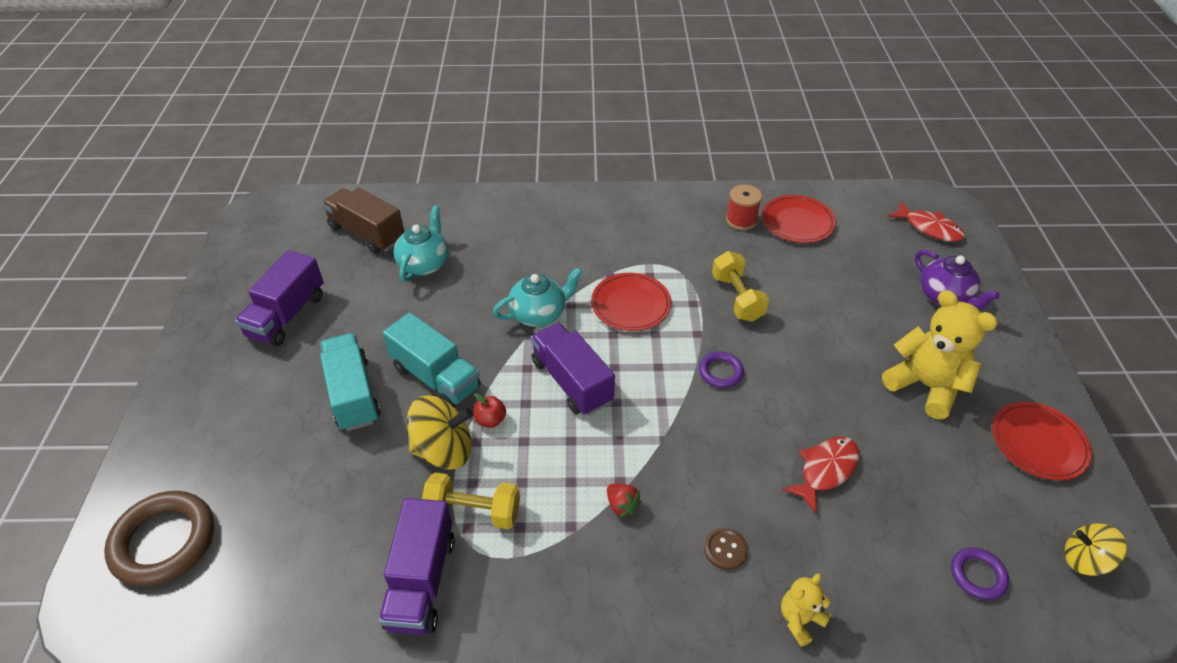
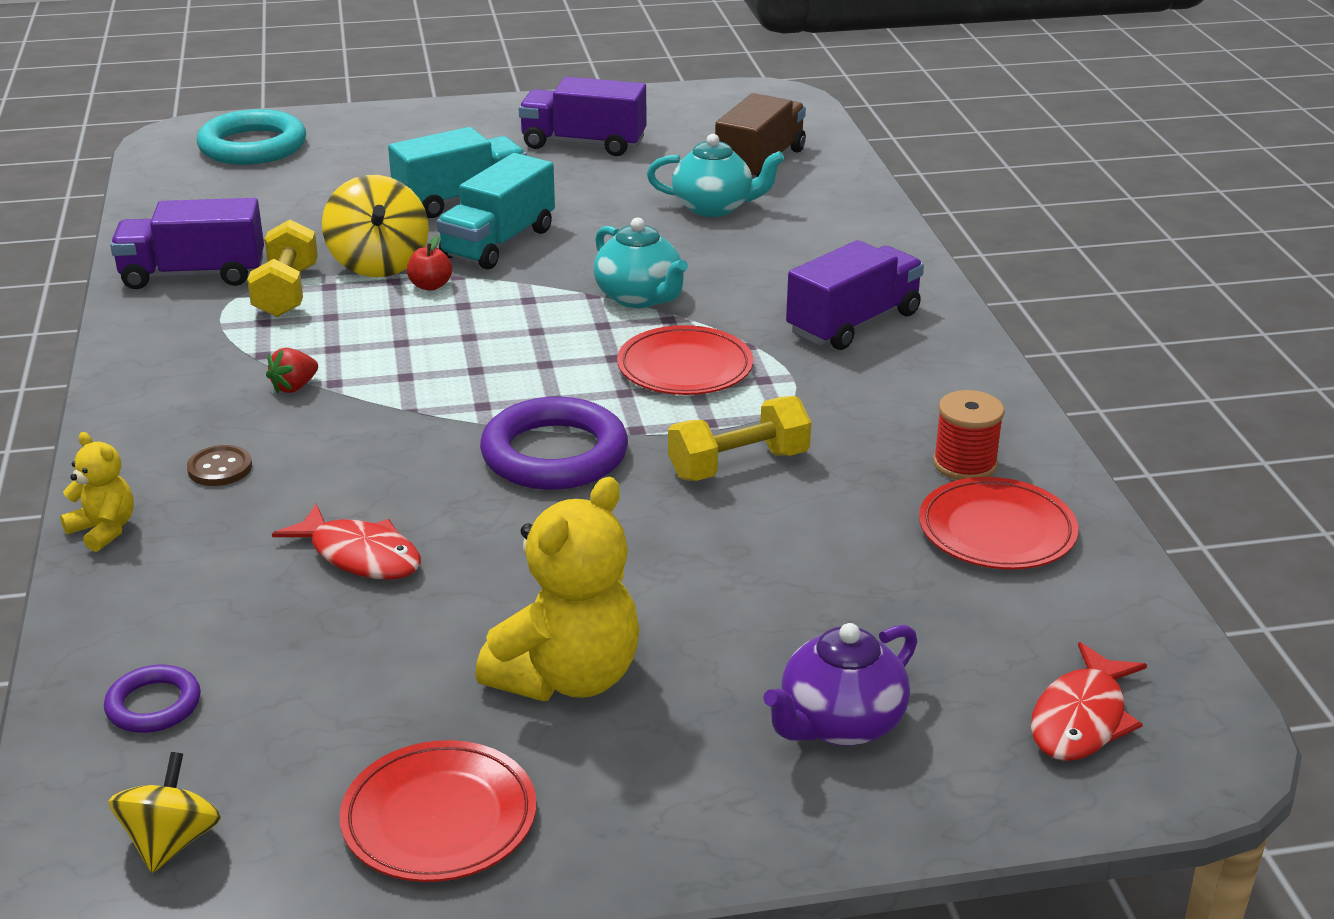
camera: 80 degrees right, 15 degrees down
brown ring [104,491,214,587] -> turquoise ring [197,109,306,165]
purple truck [531,323,615,416] -> purple truck moved to [786,240,924,350]
purple ring [699,351,744,388] -> purple ring [480,397,628,490], size x1.92

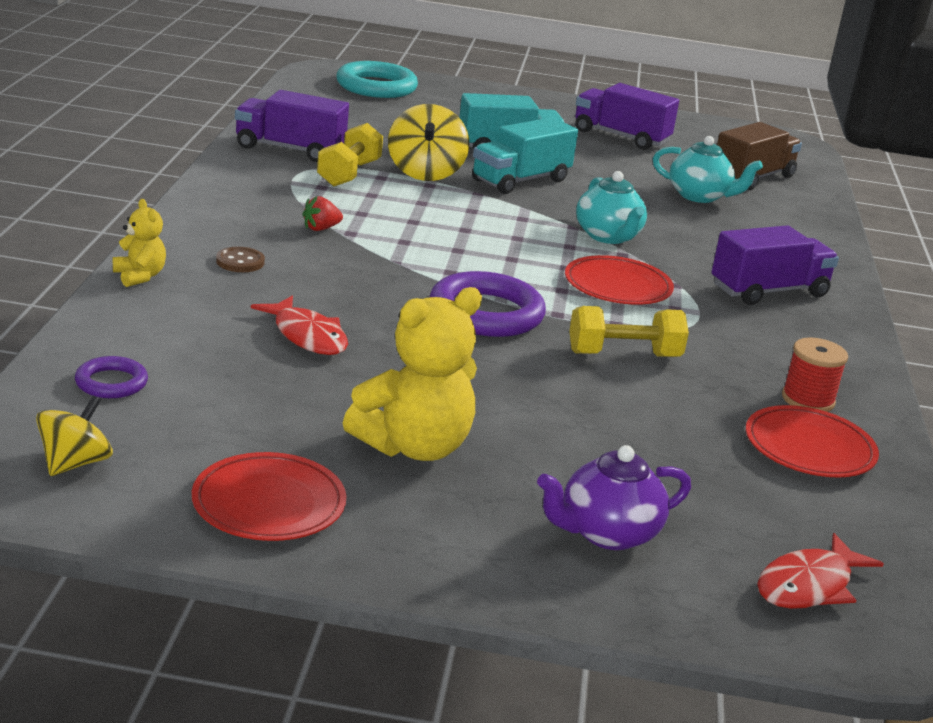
camera: 15 degrees right, 5 degrees down
red apple [407,236,452,291] -> none

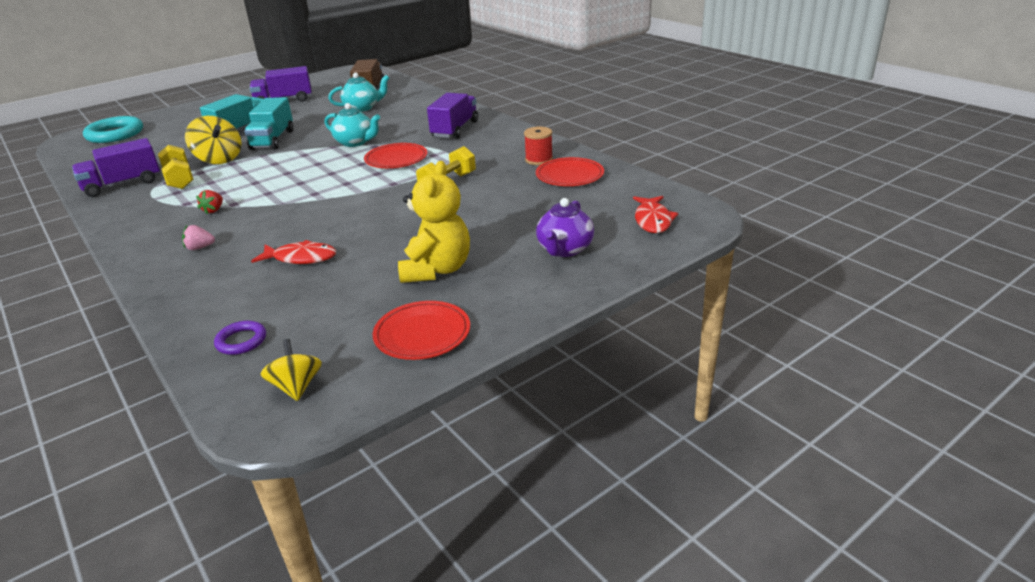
camera: 40 degrees left, 5 degrees up
yellow teddy bear [113,199,166,287] -> none
brown button [216,247,265,272] -> pink strawberry [182,225,215,250]
purple ring [429,271,546,337] -> none

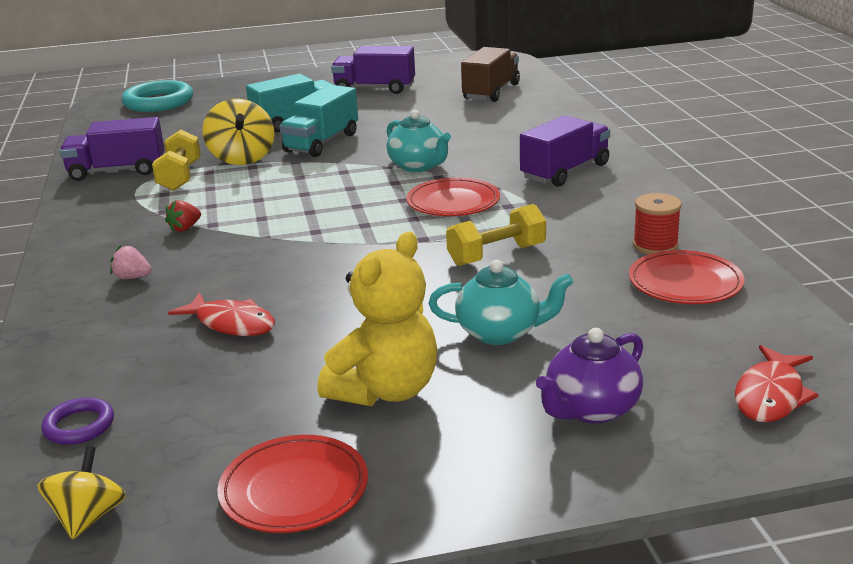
camera: 25 degrees right, 5 degrees down
turquoise teapot [328,72,390,112] -> turquoise teapot moved to [428,260,573,345]

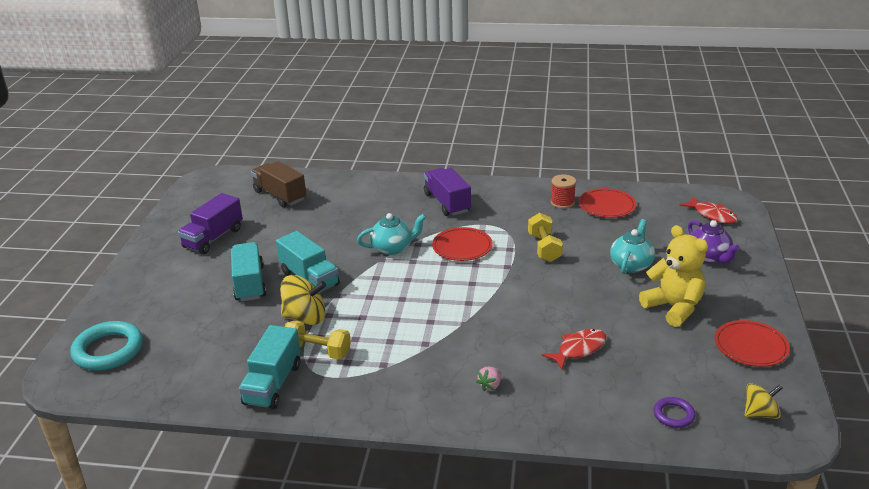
camera: 70 degrees left, 5 degrees up
yellow spinning top [37,446,126,540] -> yellow spinning top turned 135 degrees clockwise [745,383,783,419]
purple truck [60,117,165,181] -> turquoise truck [239,325,301,409]
red strawberry [165,200,201,233] -> none

